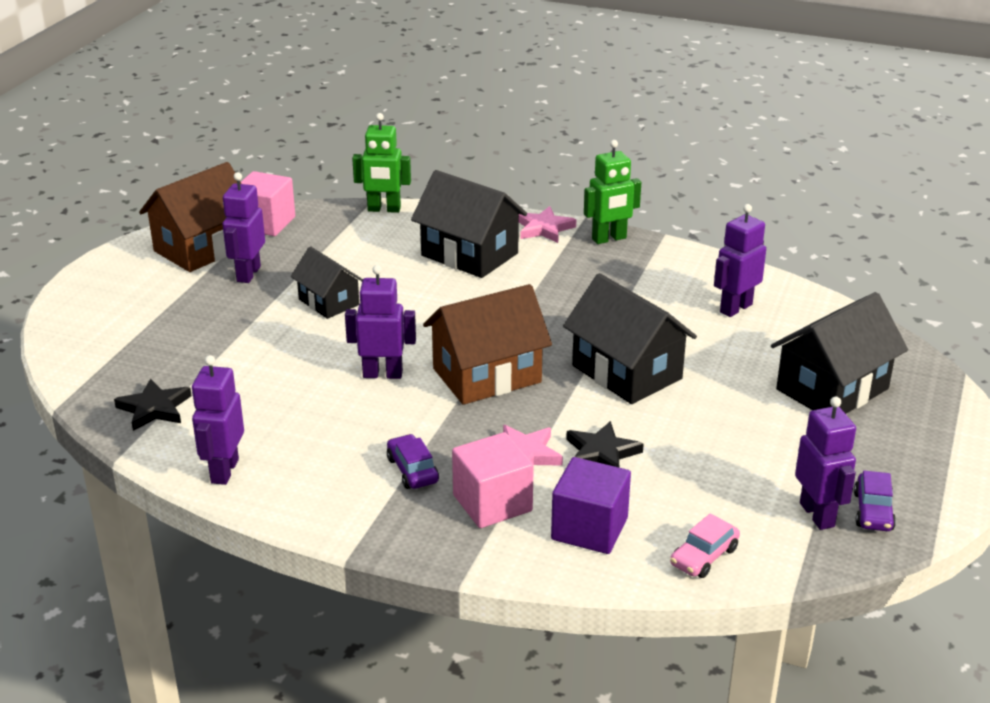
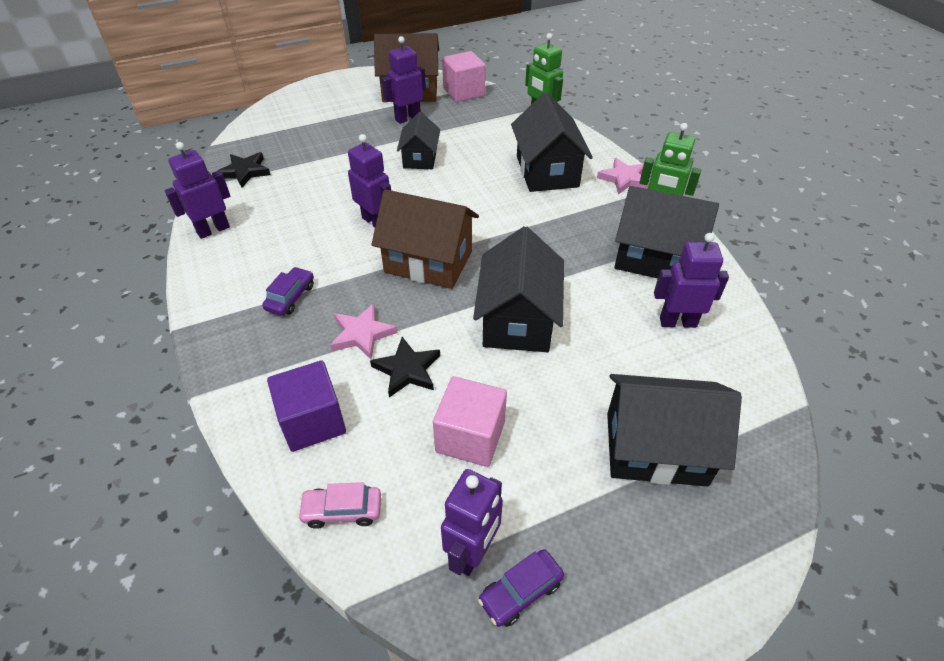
camera: 45 degrees right, 15 degrees up
pink cube [452,432,534,528] -> pink cube moved to [433,376,507,467]
none -> black house [614,186,719,278]

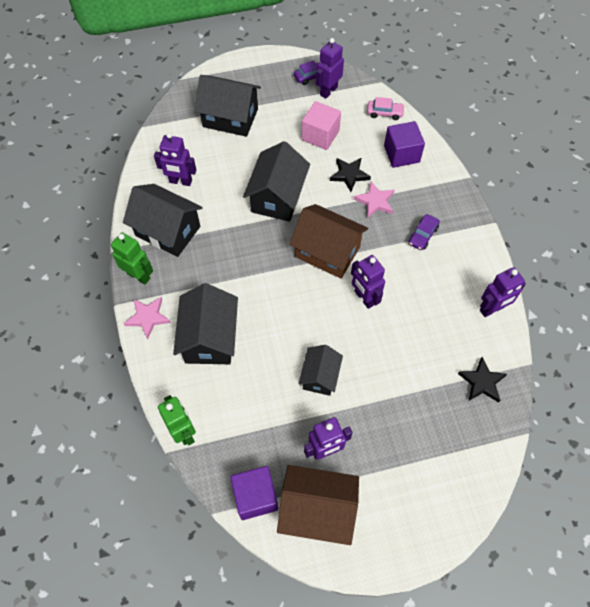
camera: 170 degrees left, 15 degrees up
pink cube [442,51,486,102] -> purple cube [230,466,278,520]

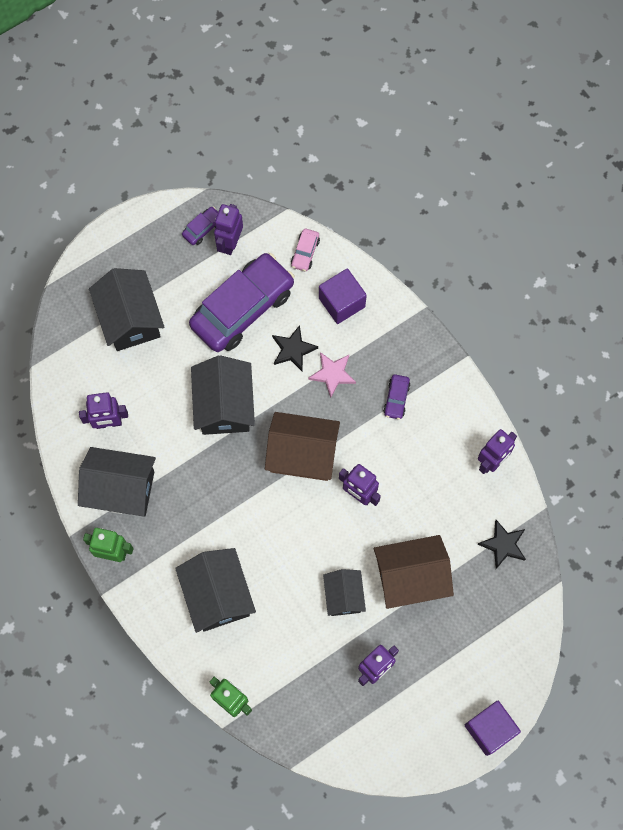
camera: 20 degrees left, 10 degrees up
pink star [123,297,171,339] -> none
black house [195,75,261,137] -> black house turned 75 degrees clockwise [89,268,164,351]
purple cube [230,466,278,520] -> purple cube moved to [465,701,521,756]
brown house [277,465,359,545] -> brown house moved to [374,535,454,609]
pink cube [302,101,341,150] -> purple car [189,253,295,352]
pink car [367,97,405,120] -> pink car turned 120 degrees clockwise [291,229,320,271]

